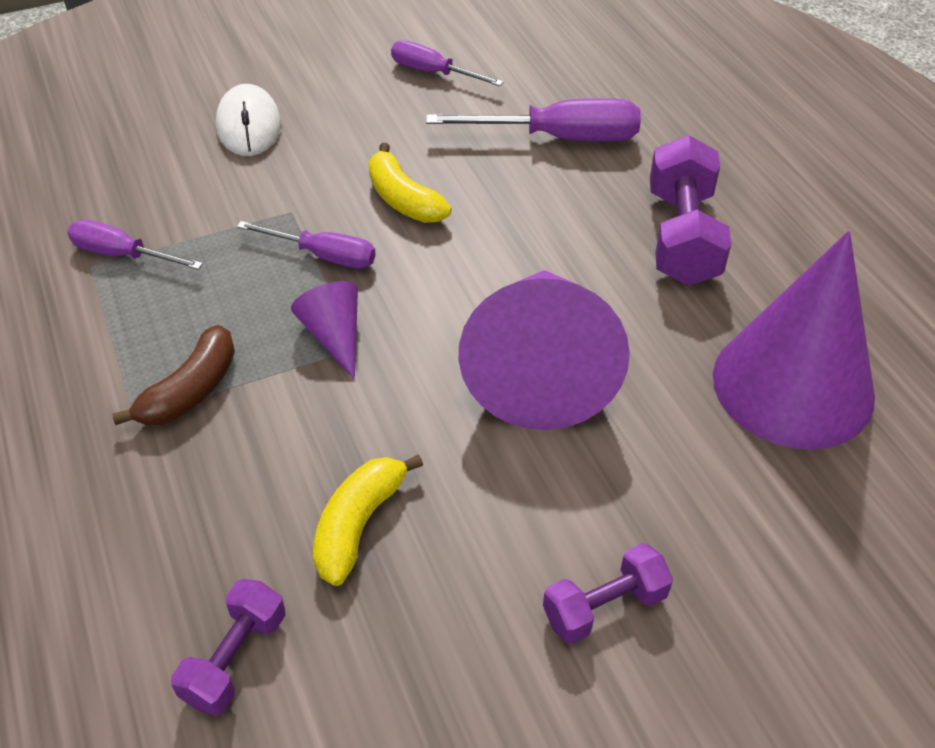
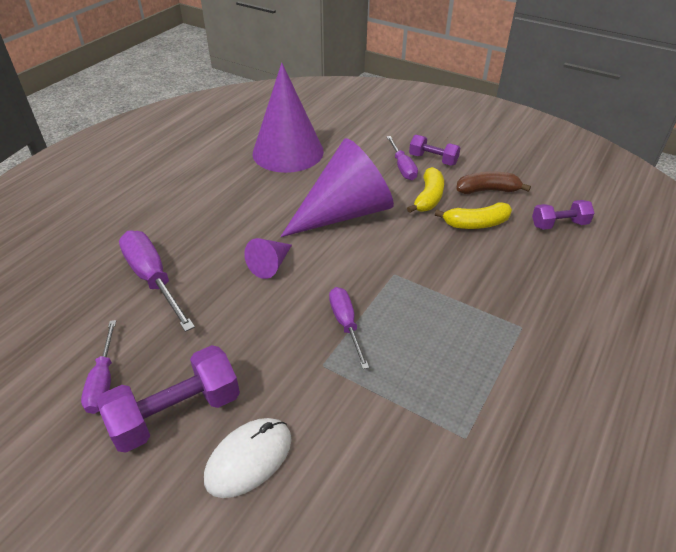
camera: 125 degrees left, 5 degrees down
purple screwdriver [67,220,203,270] -> purple screwdriver moved to [386,136,418,180]
brown banana [112,325,235,426] -> brown banana moved to [457,171,531,194]
purple cone [291,281,358,380] -> purple cone moved to [244,238,292,279]
yellow banana [368,143,452,223] -> yellow banana moved to [407,167,444,213]
purple dumbbell [650,135,732,286] -> purple dumbbell moved to [97,345,240,453]

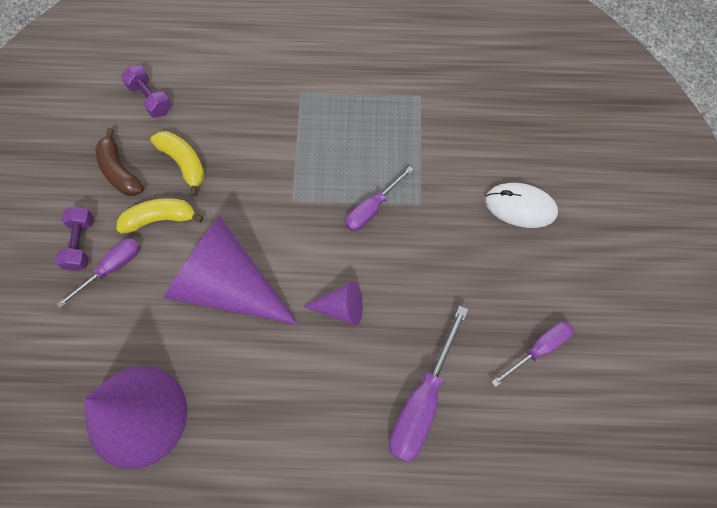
camera: 120 degrees left, 25 degrees up
purple dumbbell [97,345,240,453] -> none

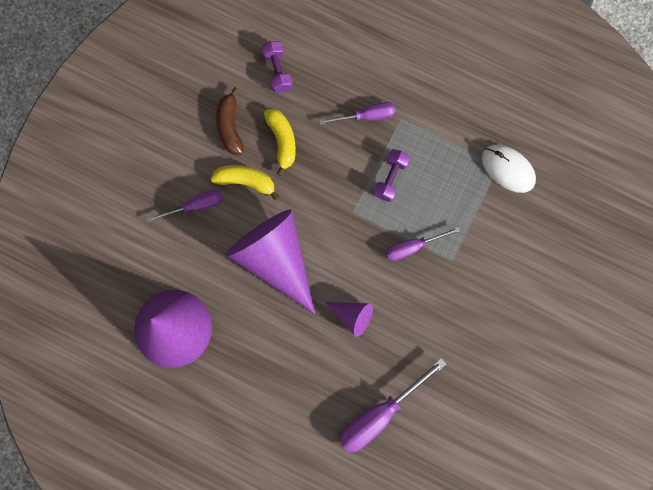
camera: 25 degrees right, 10 degrees up
purple dumbbell [55,207,94,271] -> purple dumbbell moved to [373,149,410,202]
white mouse [485,183,558,228] -> white mouse moved to [482,145,536,193]
purple screwdriver [492,321,574,387] -> purple screwdriver moved to [319,102,396,125]

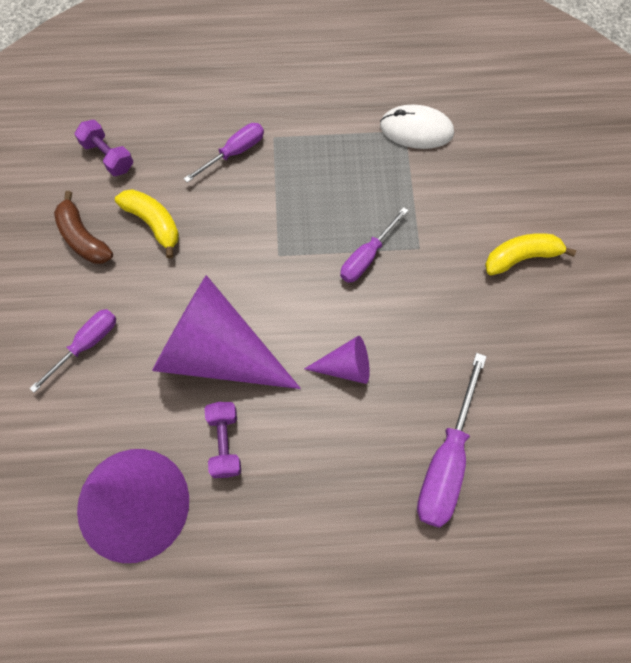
camera: 30 degrees left, 10 degrees down
yellow banana [210,165,279,200] -> yellow banana moved to [485,233,576,275]
purple dumbbell [373,149,410,202] -> purple dumbbell moved to [205,402,241,478]

